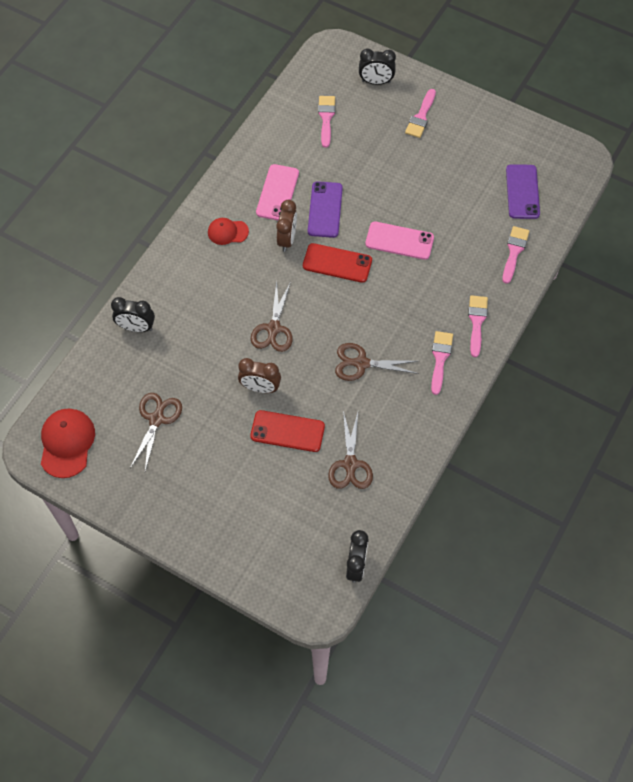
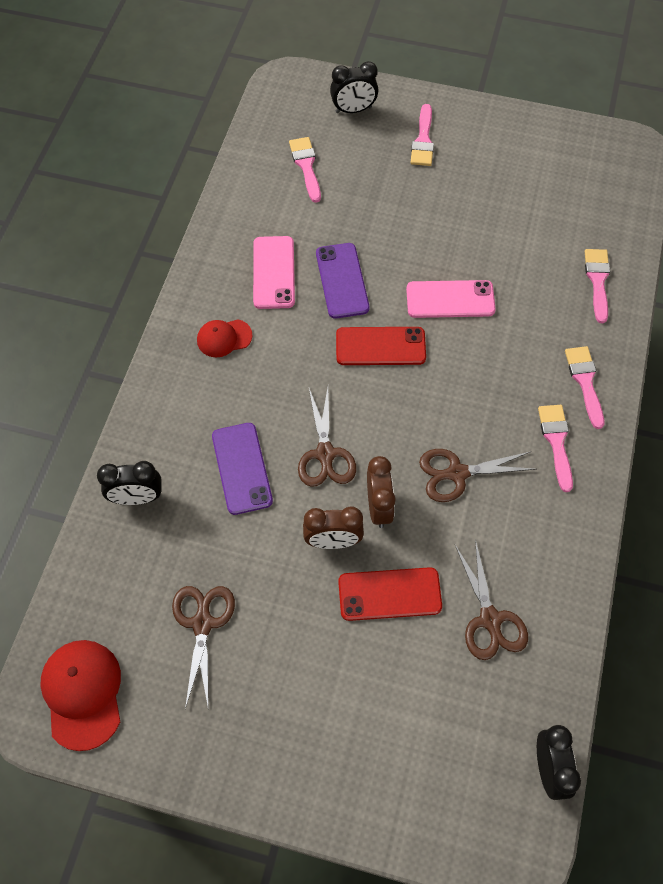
camera: 15 degrees left, 0 degrees up
brown clock [276,200,297,252] -> brown clock moved to [367,456,396,528]
purple phone [506,164,540,219] -> purple phone moved to [212,423,273,515]

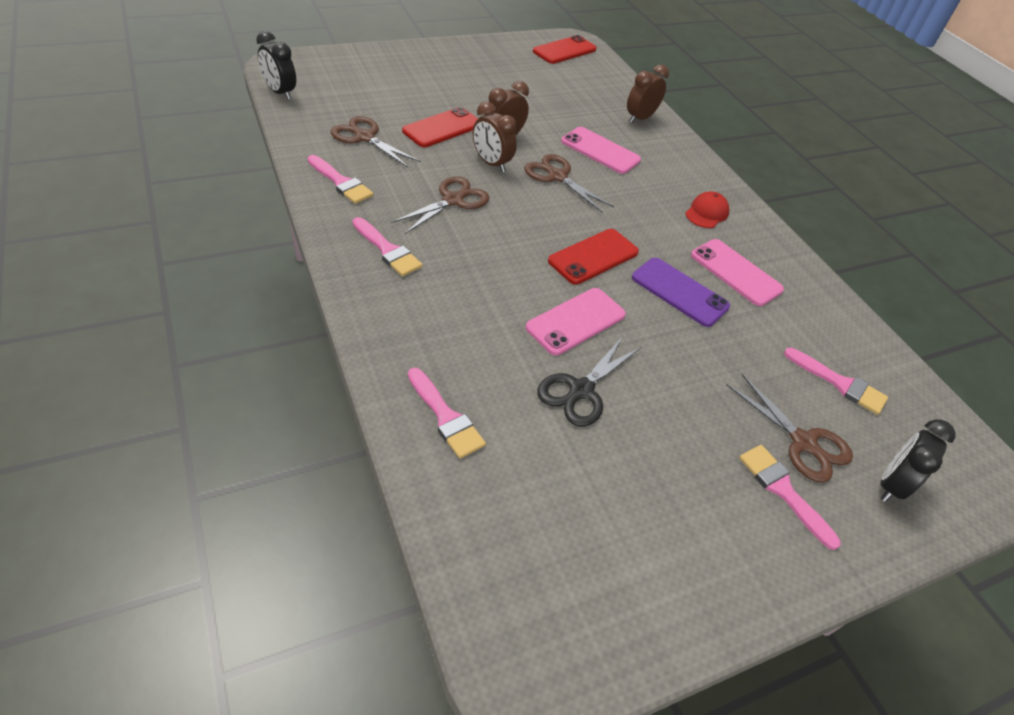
camera: 135 degrees right, 15 degrees down
red cap [40,640,121,751] -> red phone [533,35,597,64]
black clock [97,461,162,505] -> brown clock [627,64,669,123]
brown scissors [172,586,235,709] -> brown scissors moved to [727,374,853,483]
purple phone [212,423,273,515] -> pink phone [561,127,641,174]
pink brush [565,346,604,429] -> pink brush moved to [308,155,373,204]
none -> black scissors [537,336,641,427]

